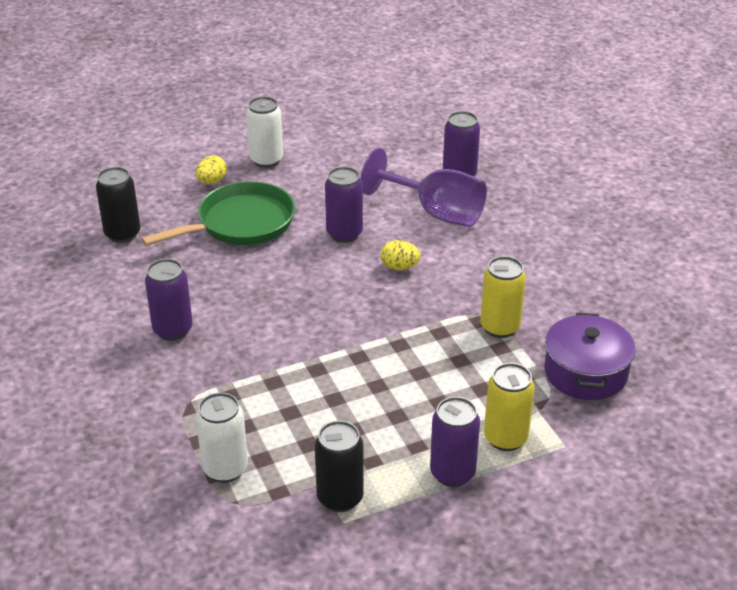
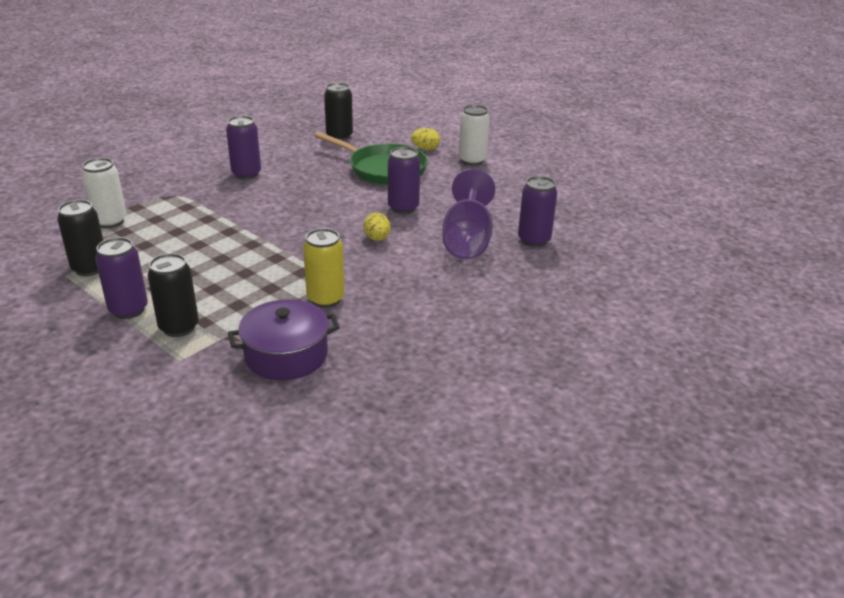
camera: 65 degrees right, 5 degrees down
yellow can [484,363,534,451] -> black can [147,253,199,337]

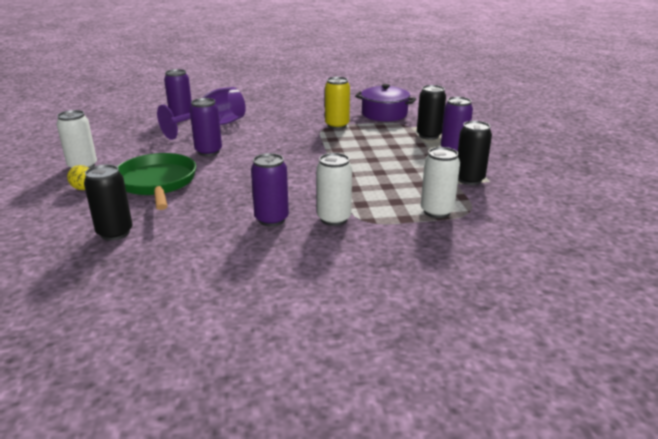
camera: 140 degrees left, 5 degrees down
yellow egg [364,213,390,241] -> none
none -> white can [316,153,352,226]

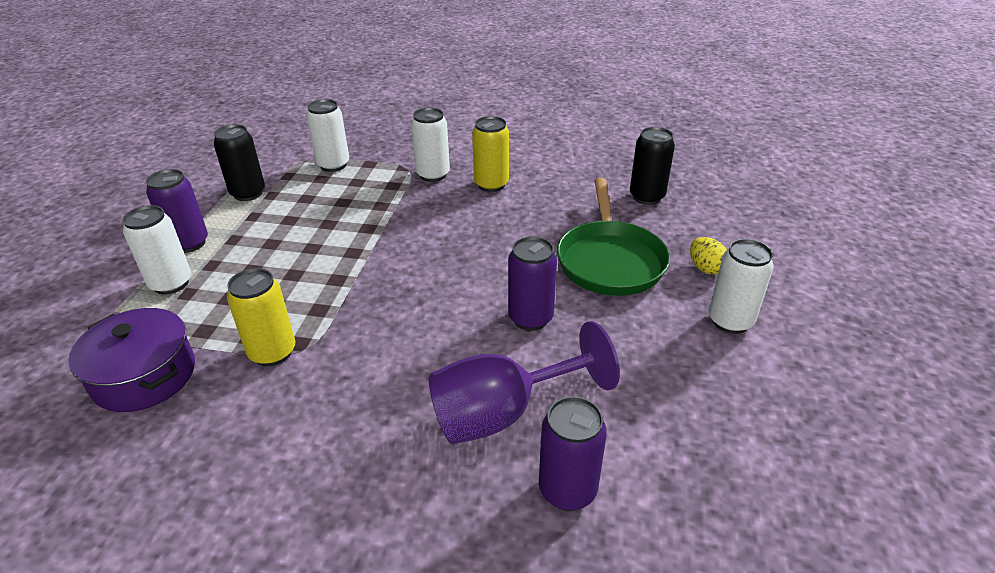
camera: 160 degrees left, 10 degrees up
purple can [251,153,289,226] -> yellow can [472,116,509,192]
black can [417,85,446,140] -> white can [122,205,191,295]

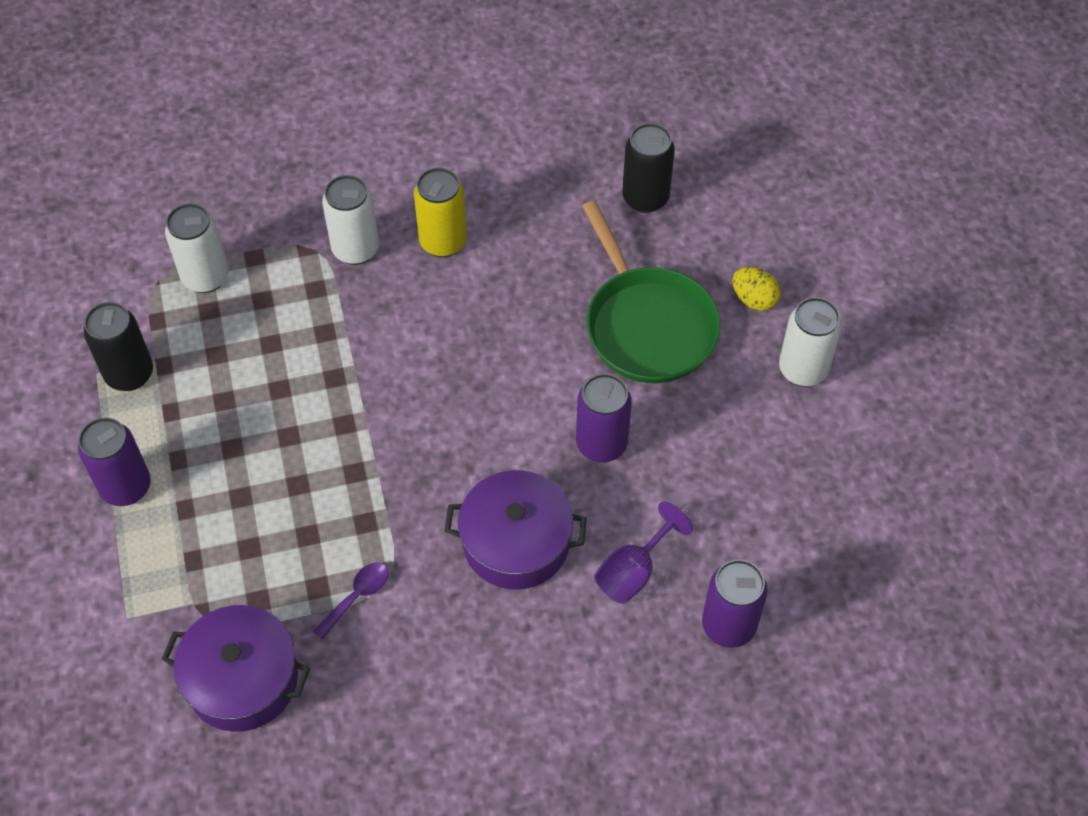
camera: 25 degrees left, 20 degrees up
white can [122,205,191,295] -> none
yellow can [227,268,295,366] -> purple spoon [314,562,389,639]
purple goblet [429,321,620,444] -> purple goblet [594,502,693,604], size x0.58
none -> purple pot [444,470,587,589]

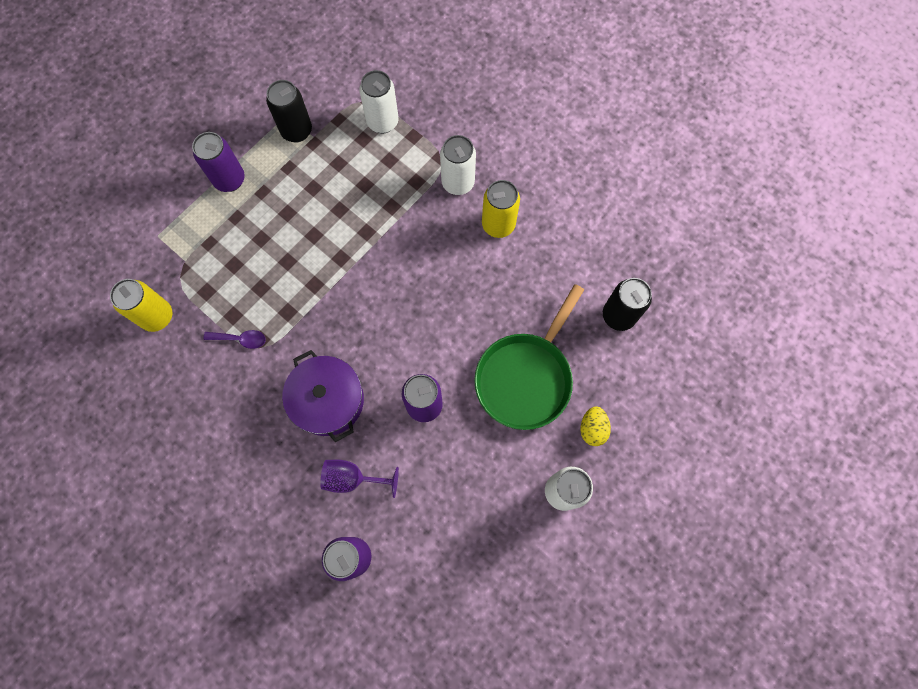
camera: 55 degrees right, 15 degrees up
purple pot [162,605,310,732] -> yellow can [110,279,172,332]

